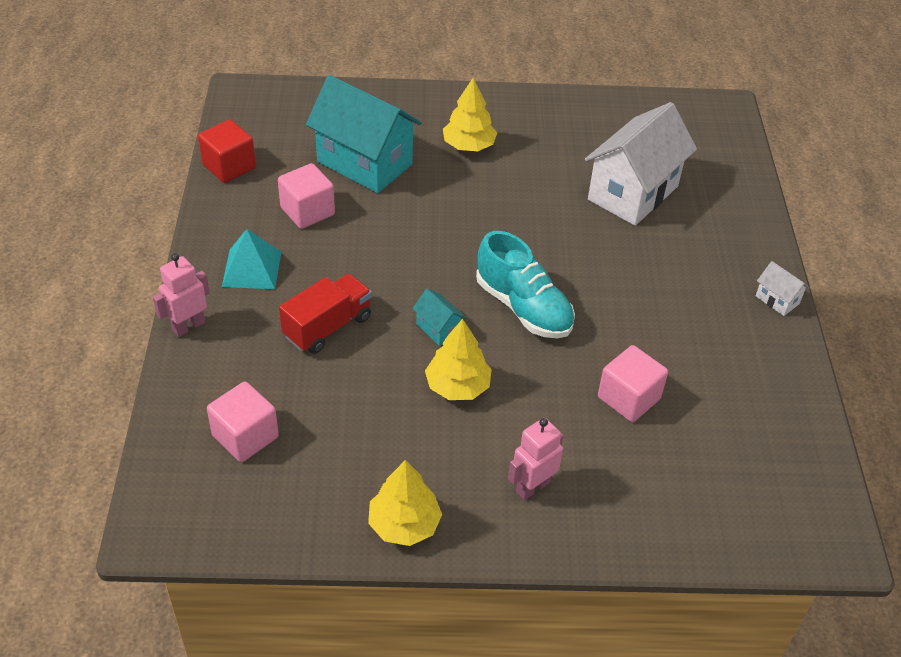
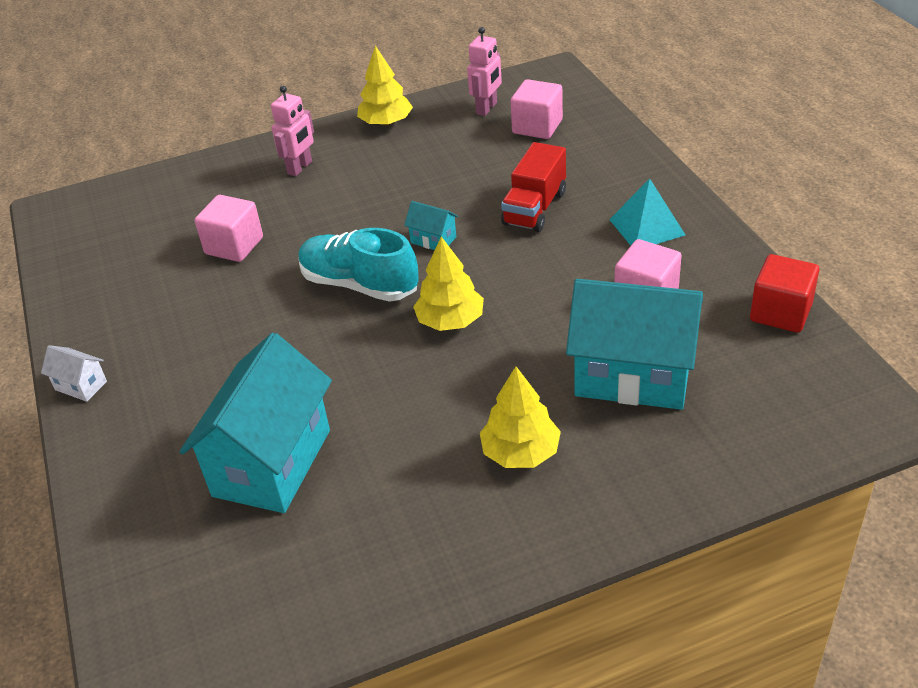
camera: 165 degrees right, 5 degrees down
pink robot [153,253,210,337] -> pink robot moved to [467,27,502,116]
yellow tree [425,319,492,400] -> yellow tree moved to [413,237,484,331]
white house [585,102,697,226] -> turquoise house [180,333,332,513]

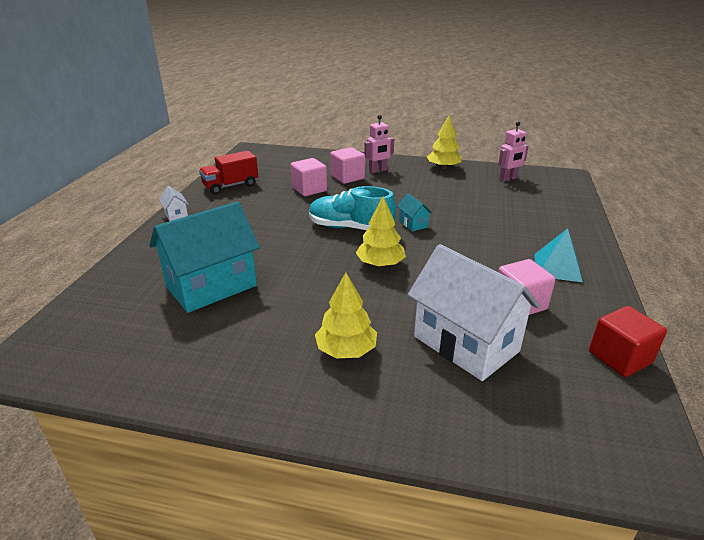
camera: 30 degrees right, 10 degrees down
turquoise shoe [298,228,419,302] -> turquoise shoe turned 45 degrees counterclockwise [309,186,396,230]
red truck [501,142,566,232] -> red truck moved to [199,151,258,194]
pink cube [511,79,563,139] -> pink cube moved to [330,147,365,184]
turquoise house [566,279,703,410] -> white house [408,244,540,381]

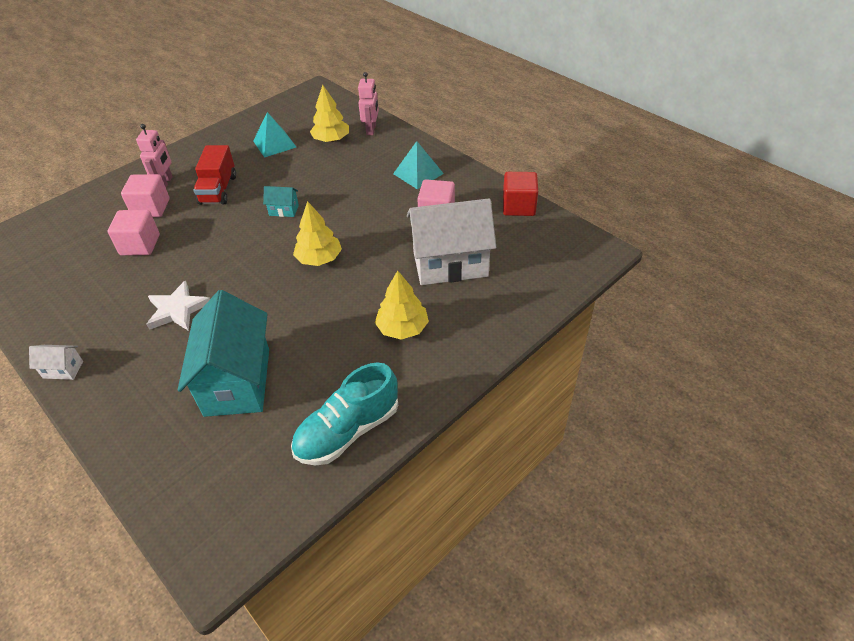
camera: 55 degrees left, 15 degrees up
red truck [199,151,258,194] -> red truck moved to [193,145,236,205]
turquoise shoe [309,186,396,230] -> turquoise shoe moved to [291,362,398,465]
yellow tree [427,115,462,169] -> yellow tree moved to [310,85,349,142]
pink robot [498,121,529,182] -> pink robot moved to [358,72,379,135]
none -> white star [146,280,210,331]
none -> turquoise pyramid [253,112,296,158]

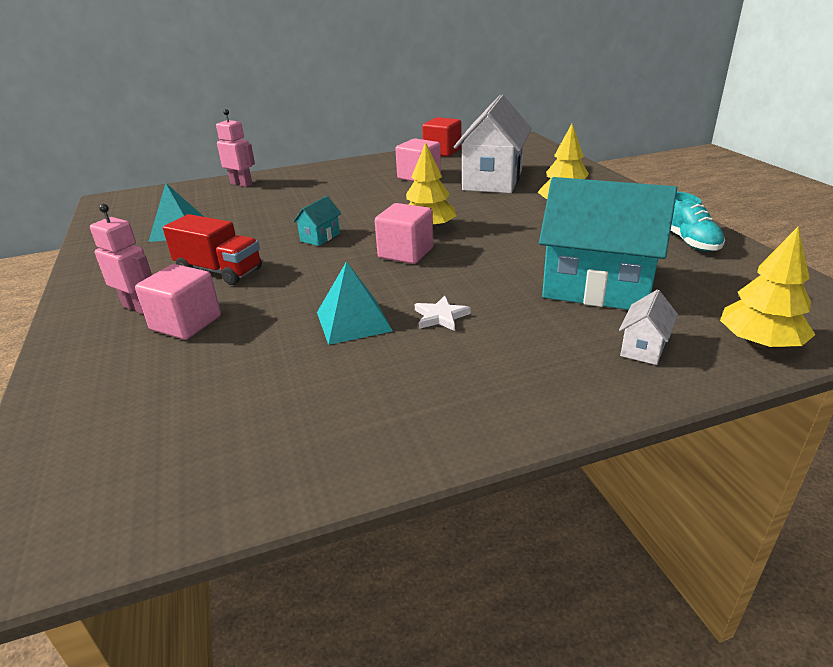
camera: 65 degrees left, 15 degrees down
white house [29,345,83,380] -> white house moved to [619,290,678,365]
pink cube [108,210,160,256] -> pink cube moved to [375,203,434,264]
white star [146,280,210,331] -> white star [415,296,471,331], size x0.62
turquoise shoe [291,362,398,465] -> turquoise shoe [671,192,725,251], size x0.66
yellow tree [310,85,349,142] -> yellow tree moved to [720,227,816,348]
turquoise pyramid [393,141,444,189] -> turquoise pyramid moved to [317,261,393,345]

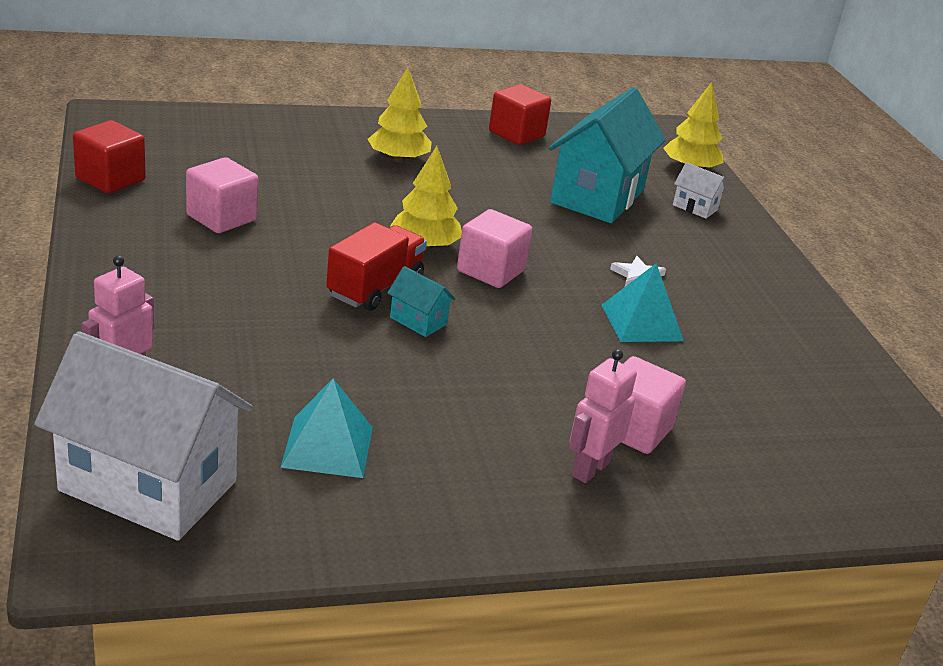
camera: 90 degrees left, 0 degrees up
red truck [163,214,262,285] -> red truck moved to [326,222,427,311]
white house [454,95,532,193] -> white house moved to [34,331,253,541]
turquoise shoe [671,192,725,251] -> red cube [489,84,551,145]

